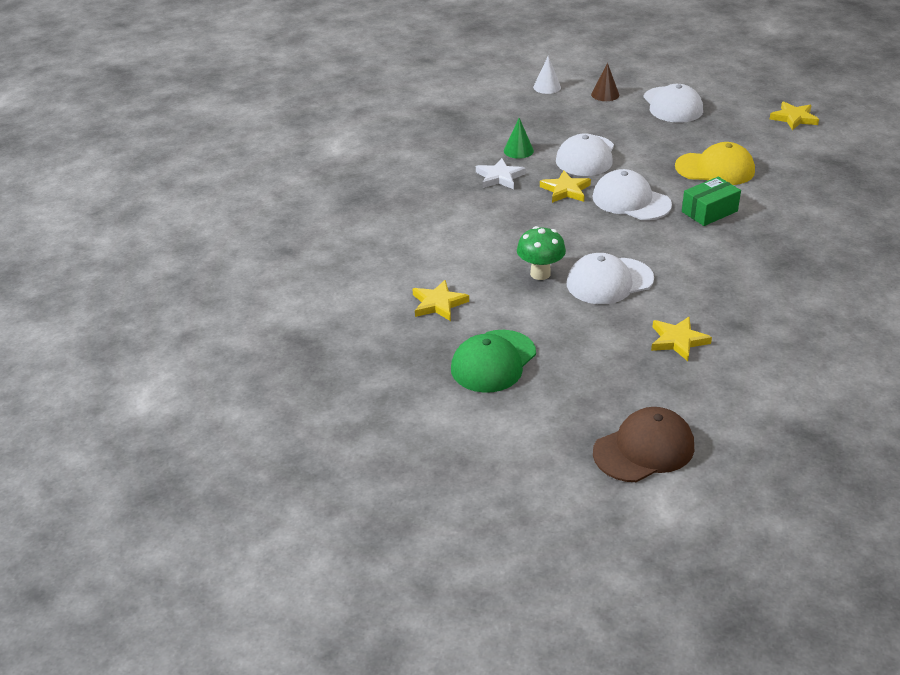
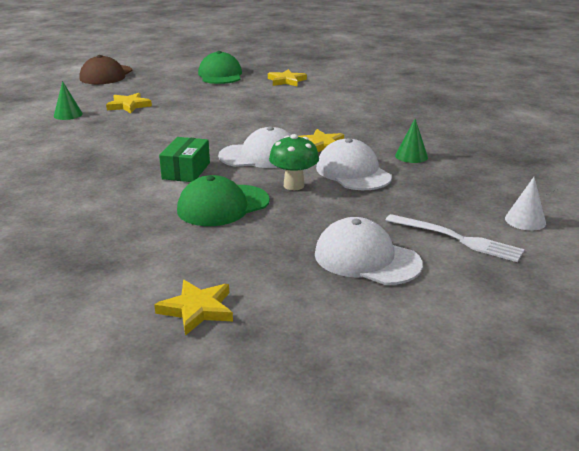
camera: 135 degrees right, 10 degrees down
white star [476,158,526,189] -> none
green mushroom [517,226,566,280] -> green mushroom moved to [269,134,319,190]
white cap [566,253,654,304] -> none
brown cone [591,63,619,101] -> white fork [385,214,525,262]
yellow cap [675,142,755,185] -> green cap [177,175,270,226]
none -> green cone [54,81,83,120]

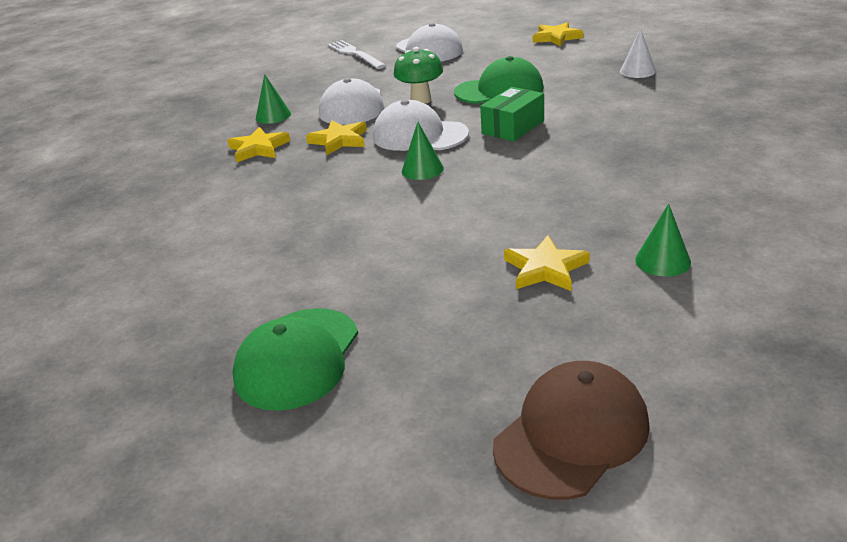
camera: 150 degrees left, 5 degrees up
yellow star [268,69,307,87] -> yellow star moved to [227,127,290,162]
white cone [505,177,546,231] -> white cone moved to [620,28,656,78]
none -> green cone [402,122,444,180]

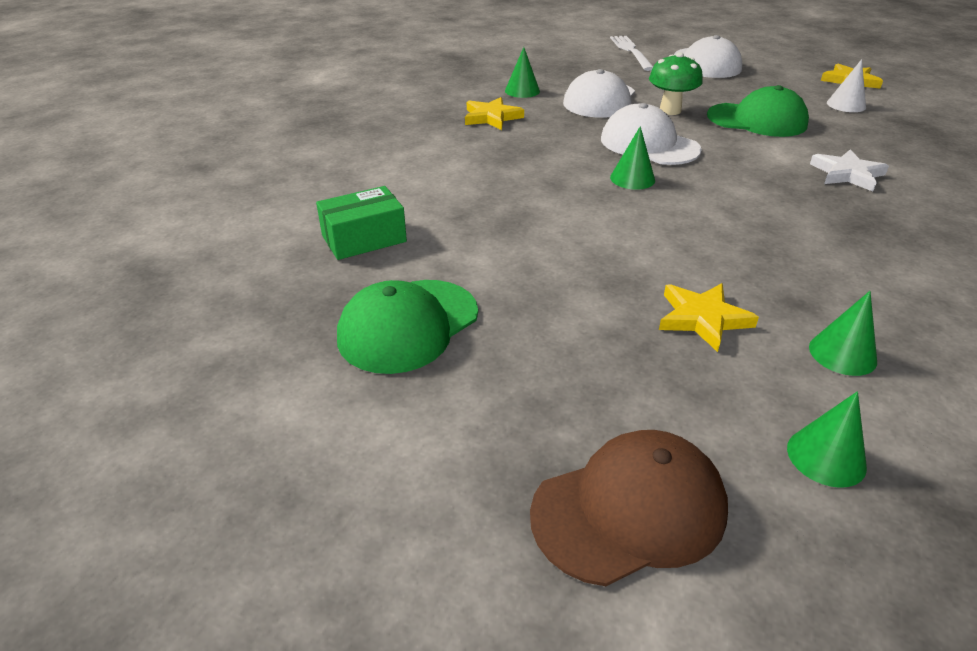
camera: 20 degrees right, 5 degrees up
yellow star [306,120,367,155] -> none
green box [480,87,544,142] -> green box moved to [316,186,407,260]
white cone [620,28,656,78] -> white cone moved to [827,59,866,112]
none -> green cone [787,391,867,488]
none -> white star [810,149,889,192]

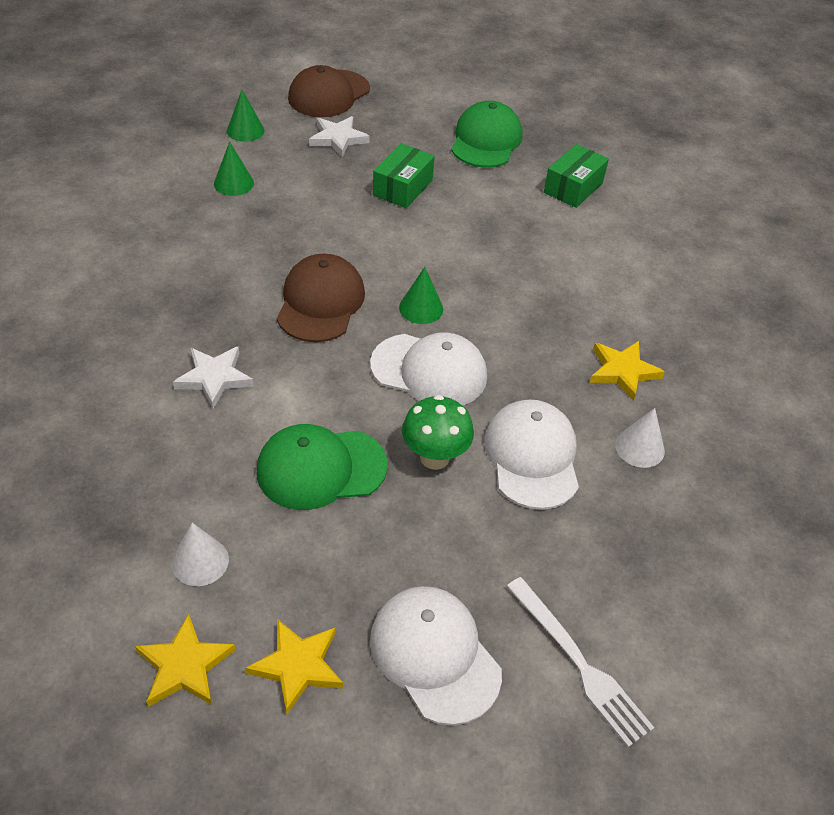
camera: 150 degrees right, 10 degrees up
green cone [505,47,540,98] -> white cone [615,408,665,468]
yellow star [659,283,759,352] -> yellow star moved to [245,619,343,714]
none -> brown cap [277,254,365,342]
none -> white star [309,116,370,157]
none -> green box [373,143,435,208]

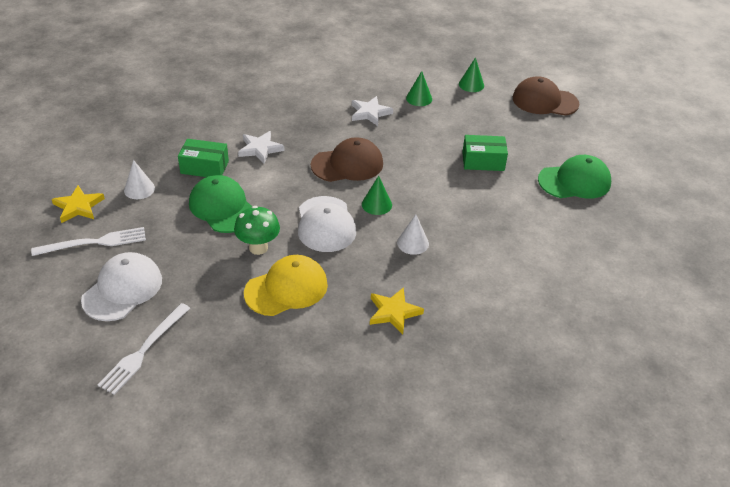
camera: 65 degrees right, 5 degrees down
yellow star [245,619,343,714] -> white fork [31,227,146,256]
white star [309,116,370,157] -> white star moved to [352,96,393,126]
white cap [484,399,579,510] -> yellow cap [244,255,328,316]
green box [544,144,609,208] -> green box moved to [178,139,229,177]
white cone [615,408,665,468] -> white cone moved to [397,215,429,255]

